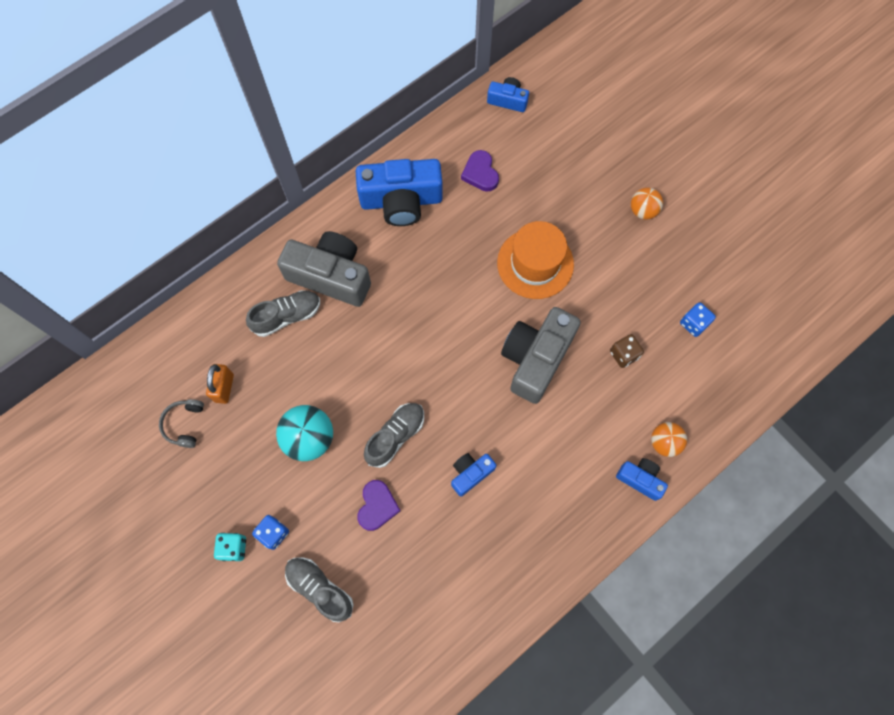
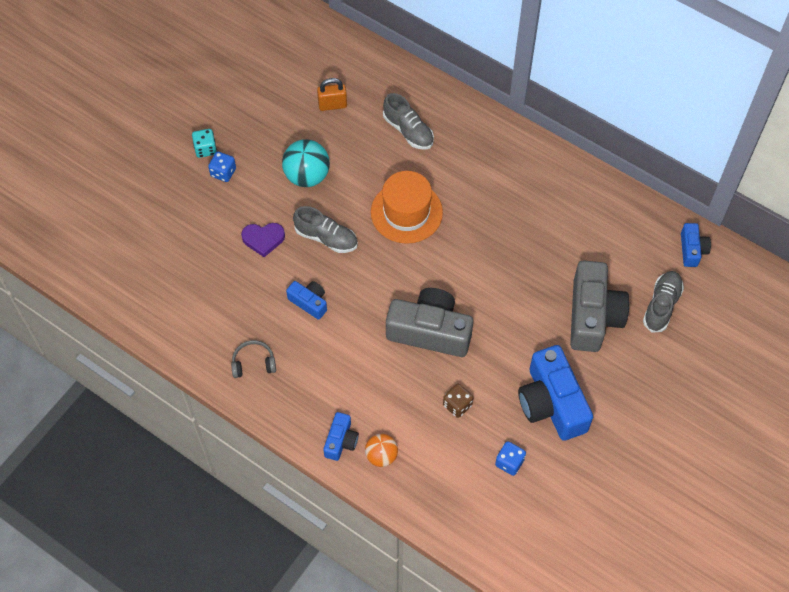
camera: 75 degrees right, 10 degrees down
grey headphones [159,399,204,448] -> grey headphones moved to [231,340,276,378]
grey camera [277,231,371,307] -> grey camera moved to [570,260,629,352]
grey shoe [285,557,354,622] -> grey shoe moved to [643,271,684,333]
blue camera [356,159,443,226] -> blue camera moved to [518,345,593,441]
purple heart [461,150,499,192] -> none
orange hat [497,221,574,299] -> orange hat moved to [371,171,443,244]
orange ball [631,187,663,220] -> none

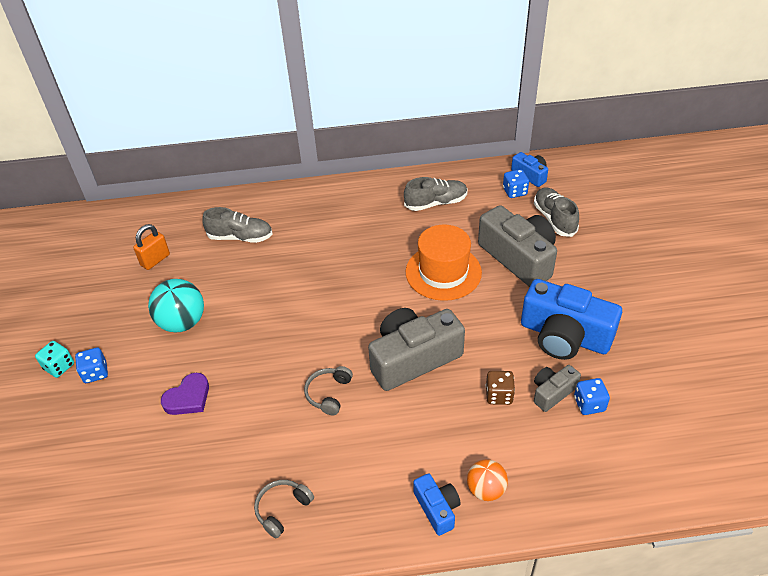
camera: 40 degrees left, 15 degrees down
blue camera [286,281,327,320] -> none
grey shoe [293,206,358,253] -> grey shoe moved to [404,177,468,211]
orange hat [371,171,443,244] -> orange hat moved to [406,224,482,301]
none -> grey headphones [304,366,353,415]
none -> blue dice [503,169,529,198]
none -> grey camera [534,365,581,412]

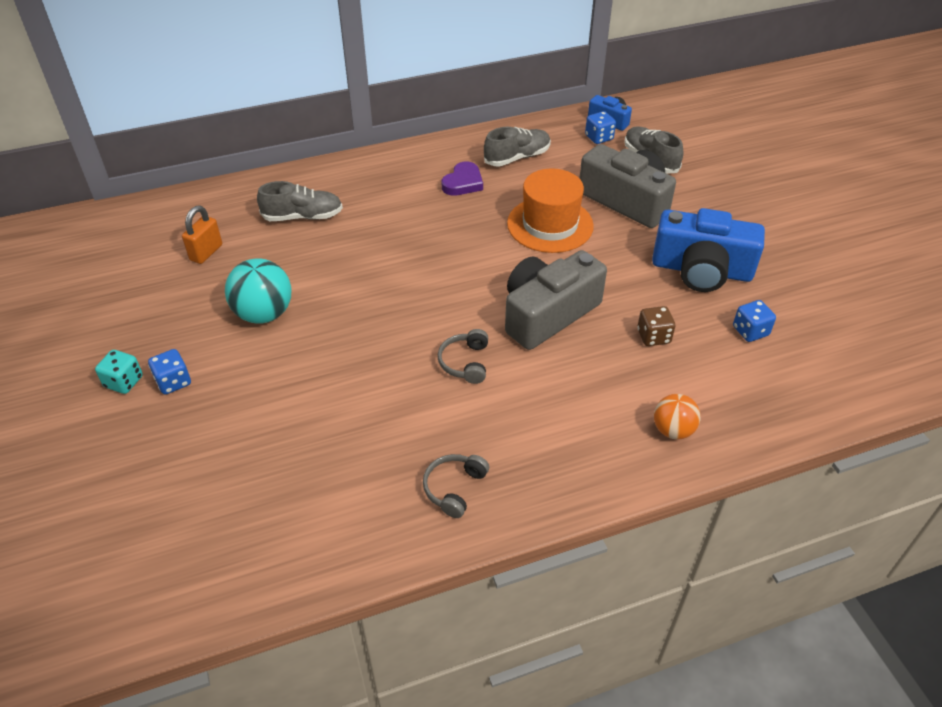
camera: 15 degrees left, 0 degrees up
purple heart [161,373,209,415] -> purple heart moved to [441,161,483,196]
blue camera [413,473,461,536] -> none
grey camera [534,365,581,412] -> none

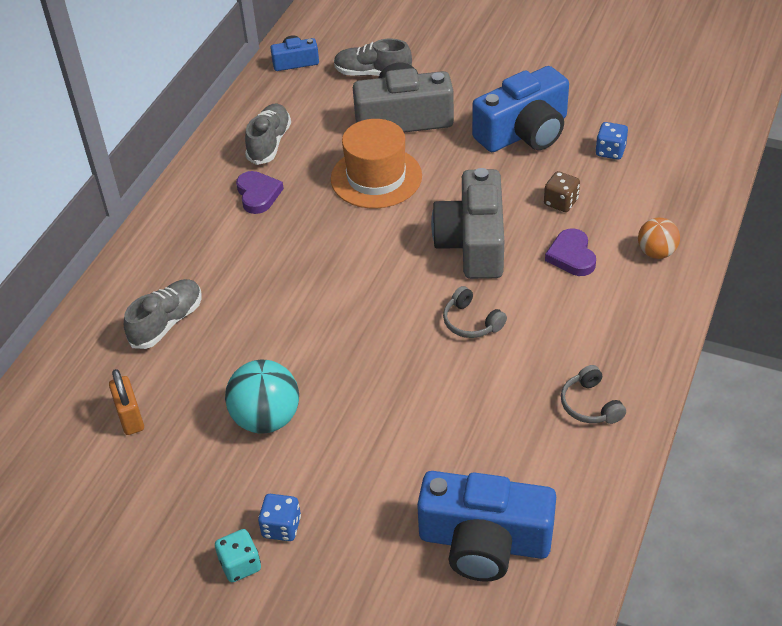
camera: 45 degrees left, 0 degrees up
blue dice [585,111,616,144] -> none
none -> blue camera [417,471,556,582]
none -> purple heart [545,228,596,276]

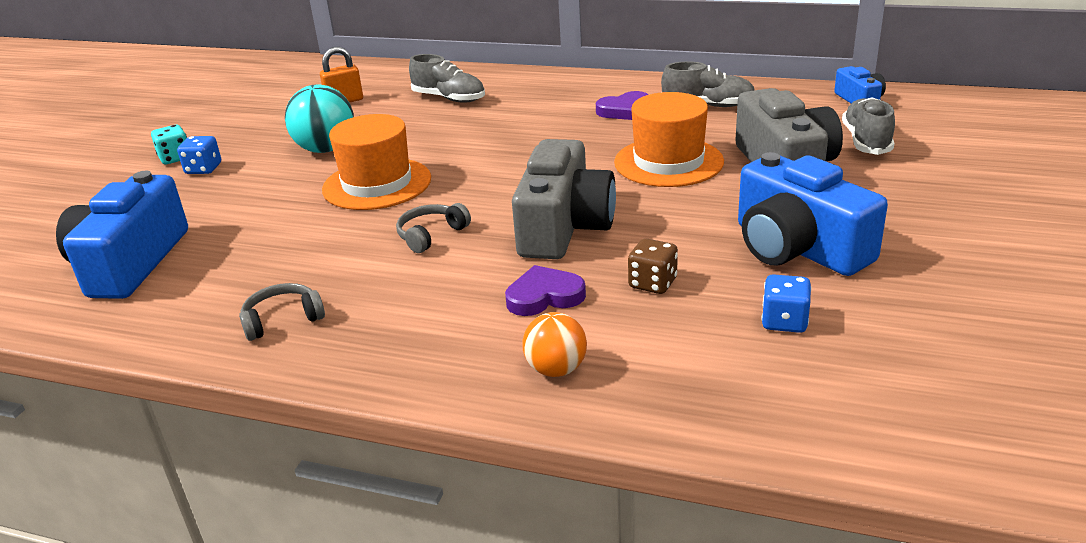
camera: 85 degrees right, 15 degrees down
grey camera [431,168,504,279] -> grey camera turned 105 degrees clockwise [512,139,616,259]
none -> orange hat [322,114,431,210]

